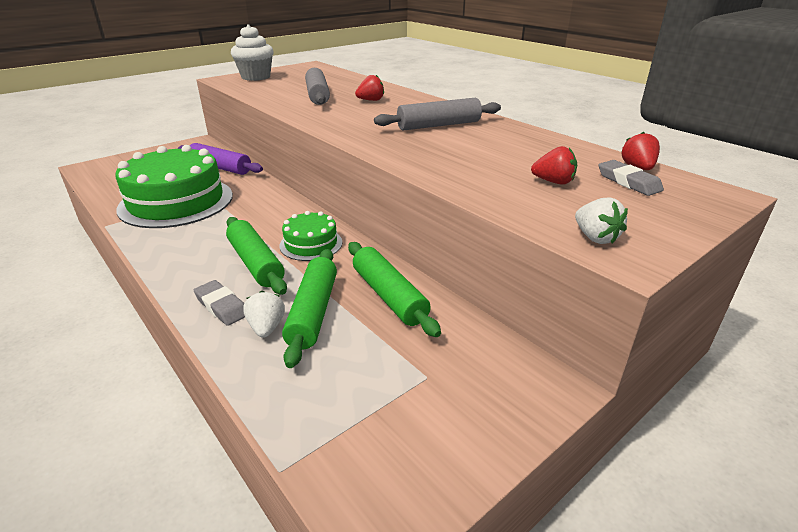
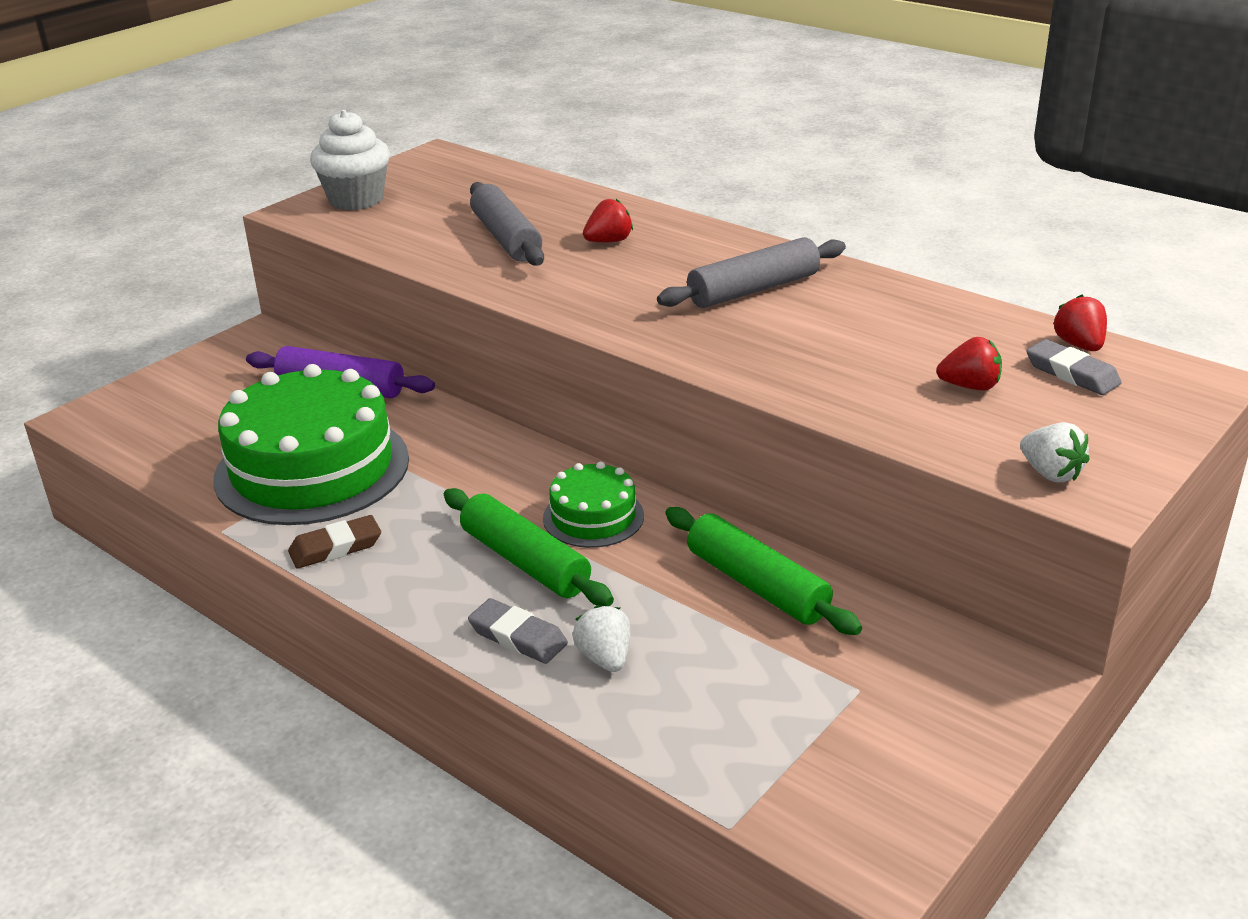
camera: 10 degrees left, 0 degrees up
green rolling pin [282,249,337,368] -> none
none -> brown eraser [288,515,381,568]

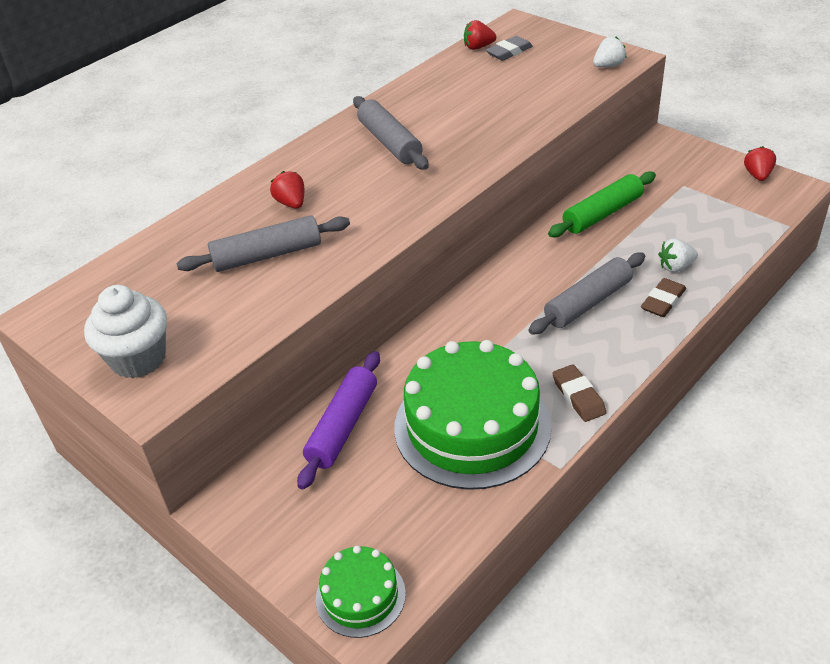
camera: 85 degrees left, 10 degrees up
green rolling pin [444,488,614,606] -> grey rolling pin [528,252,645,335]
grey eraser [468,598,568,664] -> brown eraser [641,278,686,317]
green cake [543,462,644,548] -> green cake moved to [316,546,406,638]
red strawberry [936,337,1002,391] -> red strawberry moved to [744,146,776,181]

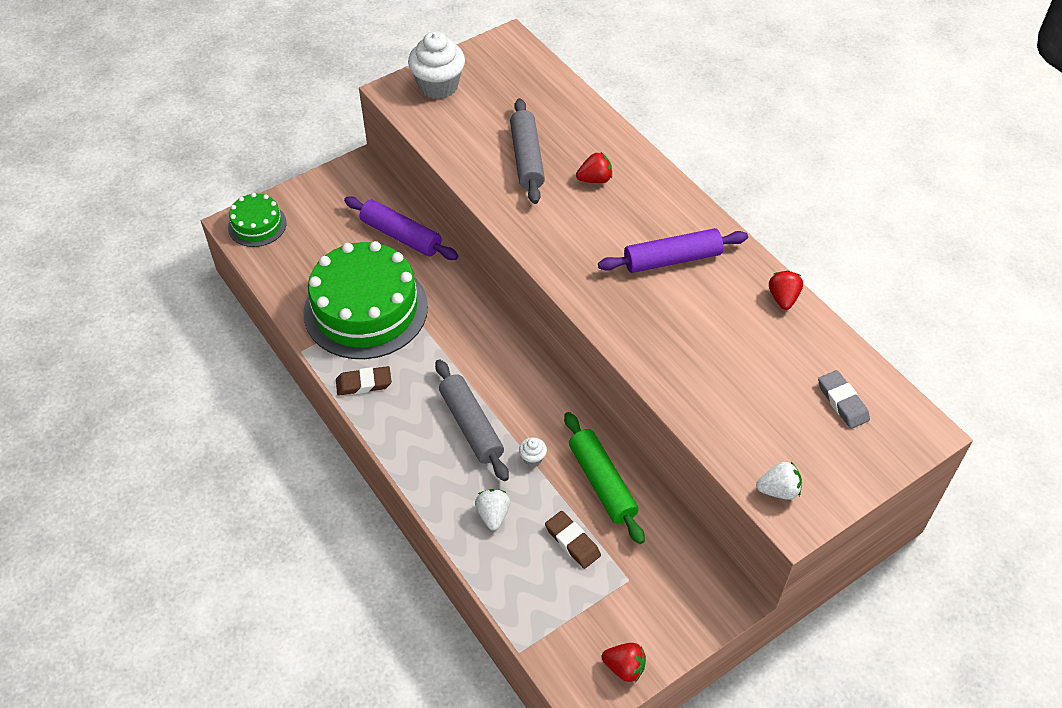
camera: 100 degrees right, 10 degrees up
grey rolling pin [353,96,429,170] -> purple rolling pin [598,228,748,273]
red strawberry [464,20,496,50] -> red strawberry moved to [769,271,803,310]
white strawberry [593,37,627,67] -> white strawberry turned 75 degrees counterclockwise [756,462,802,500]
brown eraser [641,278,686,317] -> brown eraser moved to [545,511,601,569]
none -> white cupcake [519,437,547,467]

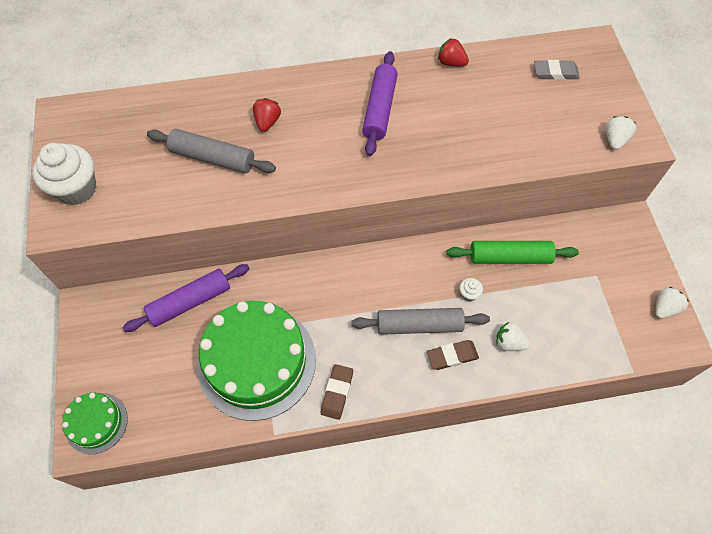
camera: 65 degrees left, 10 degrees up
brown eraser [545,511,601,569] -> brown eraser moved to [427,340,479,370]
red strawberry [602,643,646,682] -> white strawberry [655,287,689,319]

